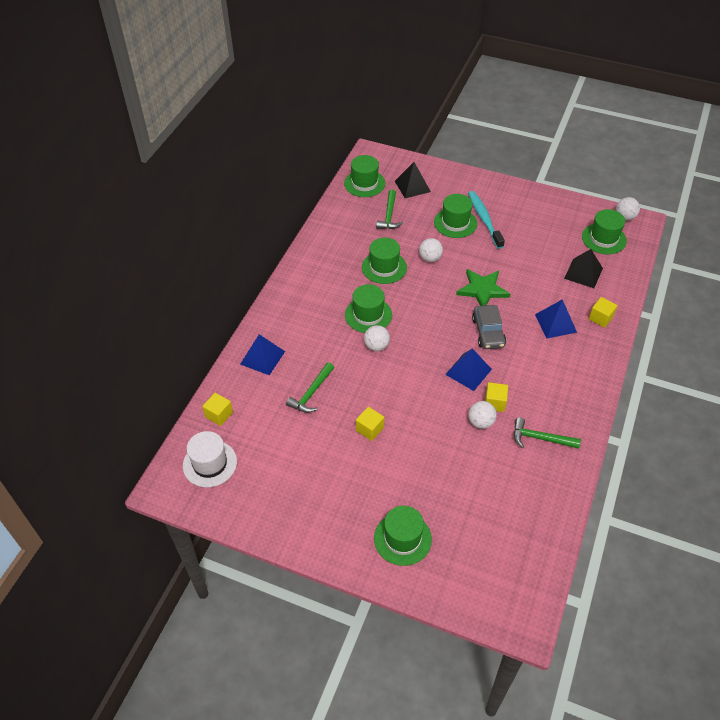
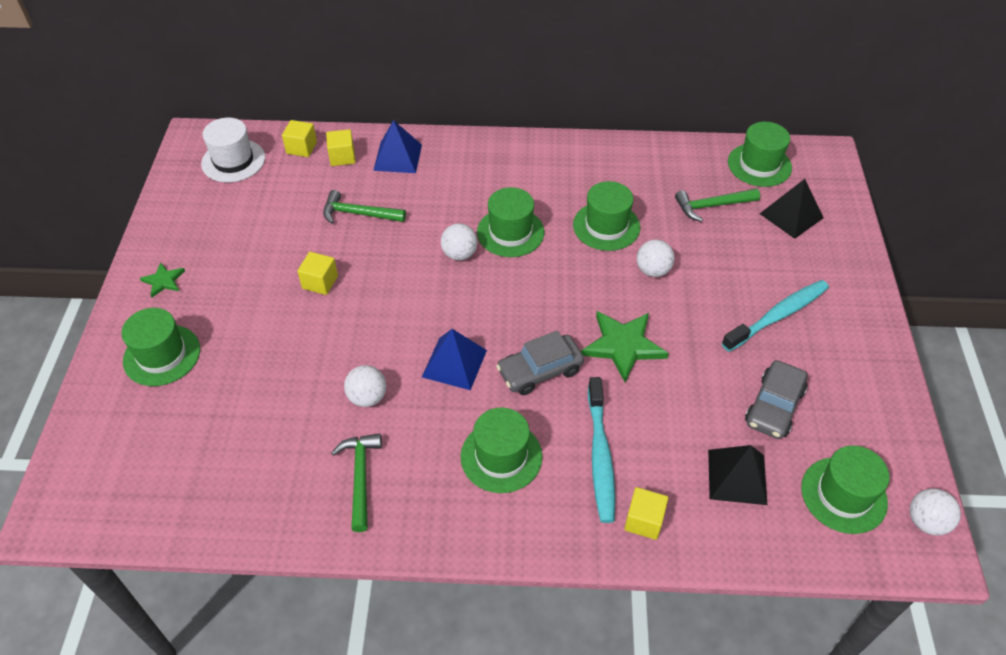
camera: 70 degrees right, 0 degrees up
green hat [434,194,477,238] -> green hat moved to [461,407,542,493]
yellow cube [485,382,508,412] -> yellow cube moved to [326,129,355,166]
blue pyramid [535,299,577,339] -> turquoise toothbrush [588,377,615,523]
none -> green star [140,262,185,297]
none -> grey car [745,360,808,439]

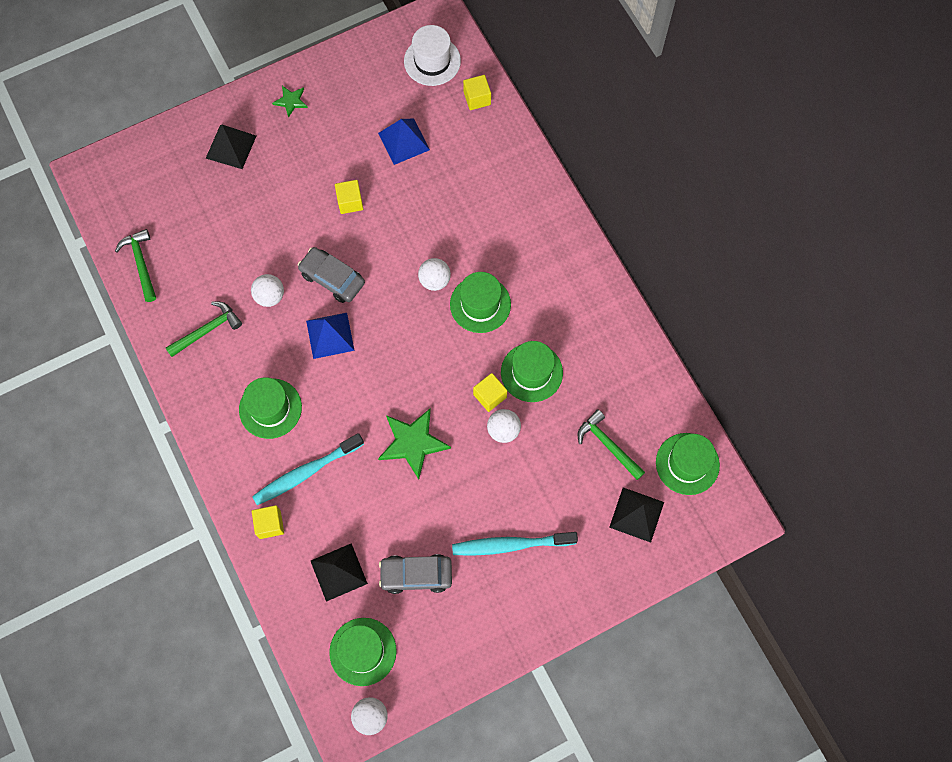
camera: 60 degrees right, 20 degrees up
green hat [121,308,200,386] -> black pyramid [206,125,256,169]
green hammer [323,190,406,224] -> green hammer moved to [115,229,156,302]
yellow cube [326,129,355,166] -> yellow cube moved to [473,373,507,412]
blue pyramid [373,120,422,173] -> blue pyramid moved to [378,119,430,165]
grey car [496,330,584,395] -> grey car moved to [297,247,365,303]
turquoise toothbrush [722,280,829,352] -> turquoise toothbrush turned 150 degrees clockwise [452,532,578,556]

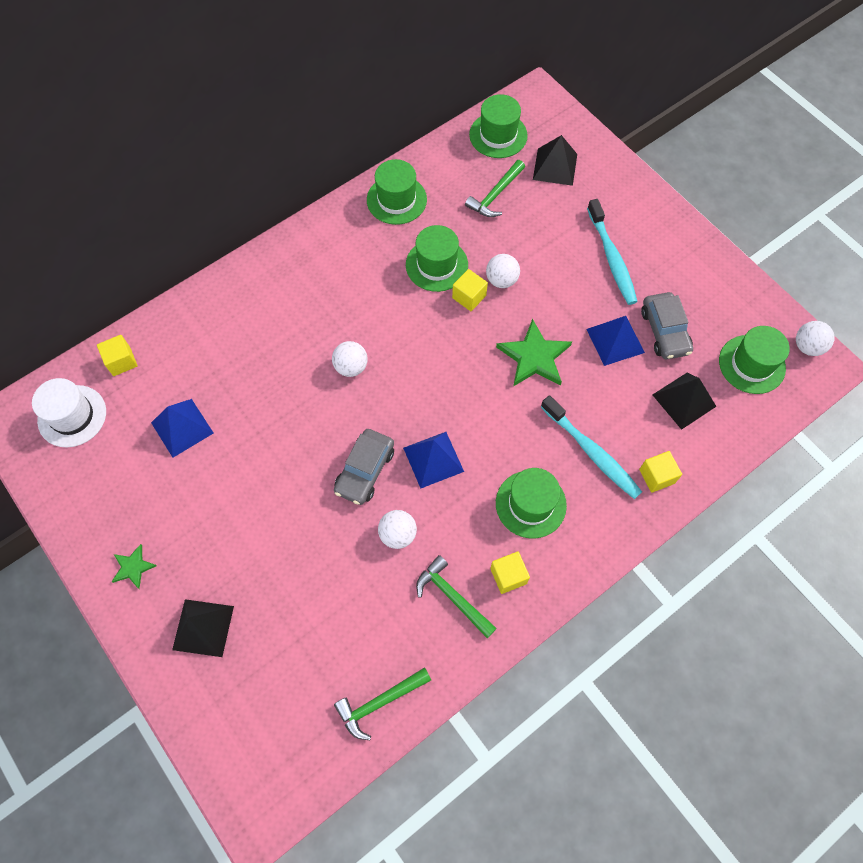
camera: 100 degrees left, 5 degrees down
yellow cube [335,180,363,214] -> yellow cube moved to [490,552,530,594]
green hat [450,272,511,333] -> green hat moved to [367,159,427,225]
none -> blue pyramid [587,316,645,366]

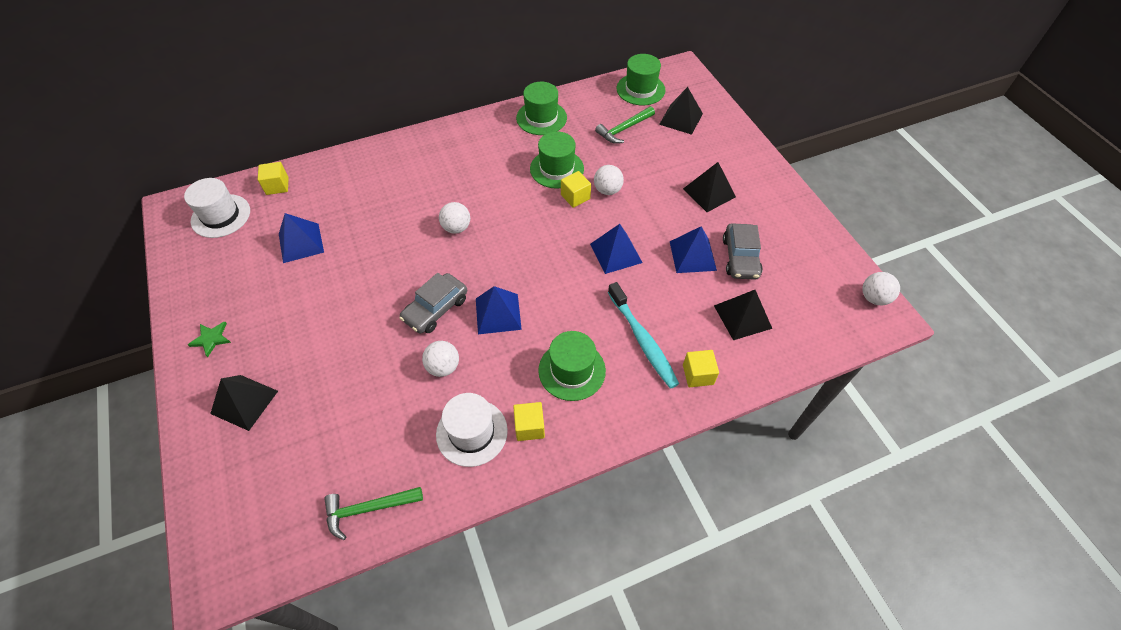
camera: 15 degrees right, 10 degrees down
green hammer [416,555,497,638] -> white hat [436,393,508,467]
green star [496,319,572,387] -> blue pyramid [590,224,643,274]
turquoise toothbrush [587,199,638,305] -> black pyramid [683,162,736,212]
green hat [719,326,790,394] -> none

